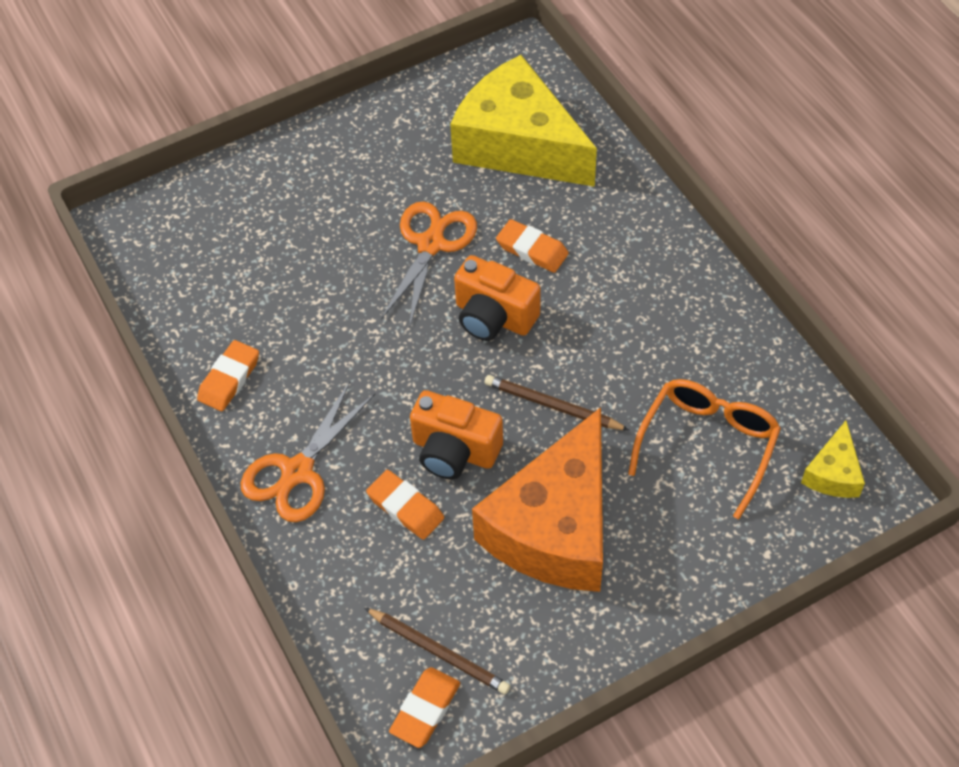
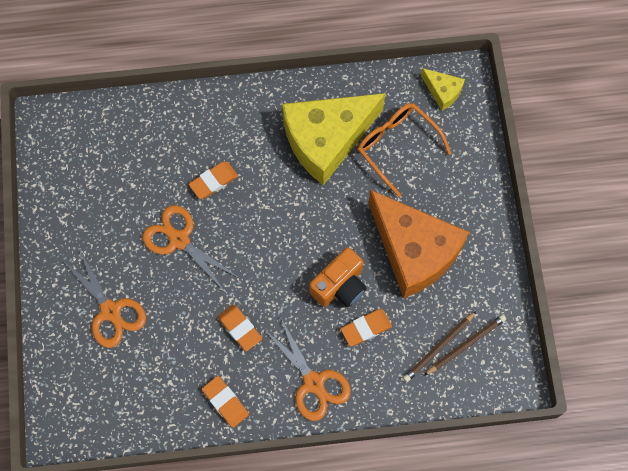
camera: 70 degrees left, 15 degrees up
orange eraser [389,667,460,748] -> orange eraser moved to [218,304,262,351]
yellow cheese [450,55,597,187] -> yellow cheese moved to [282,93,385,185]
orange camera [454,255,541,341] -> none
brown pencil [485,375,629,430] -> brown pencil moved to [403,311,477,382]
none -> orange scissors [65,248,146,348]

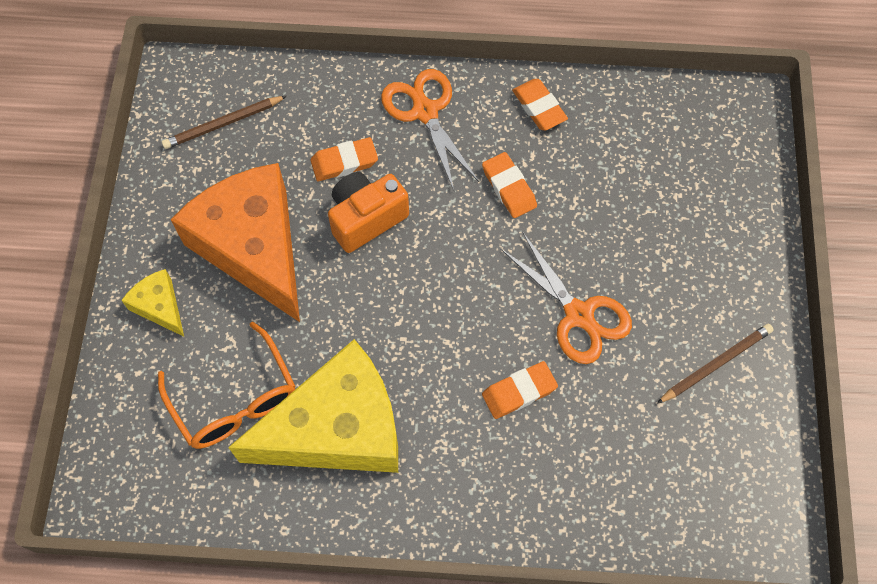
camera: 170 degrees left, 5 degrees down
orange scissors [65,248,146,348] -> none
brown pencil [403,311,477,382] -> brown pencil moved to [657,323,774,404]
yellow cheese [421,68,465,111] -> yellow cheese moved to [121,269,184,337]

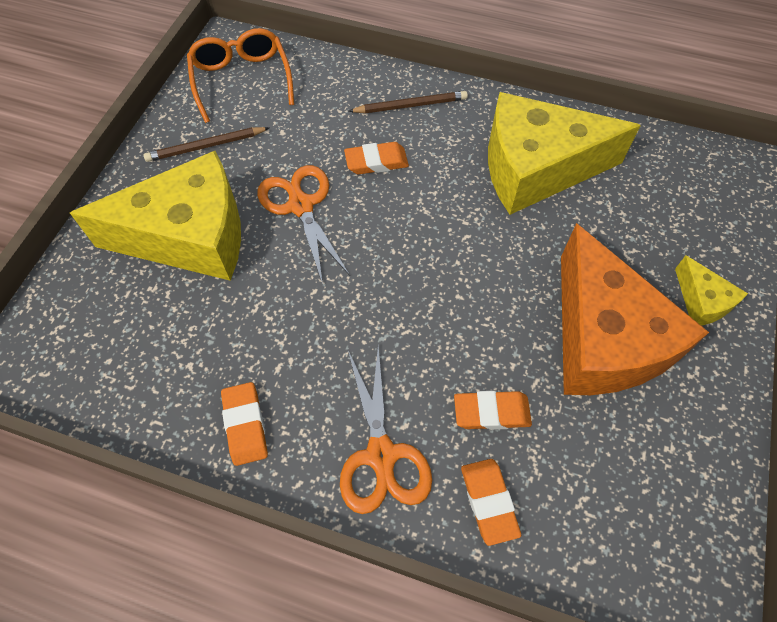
camera: 165 degrees left, 5 degrees down
orange glasses [158,321,295,449] -> orange glasses moved to [187,28,294,123]
brown pencil [162,96,287,149] -> brown pencil moved to [348,91,468,113]
orange camera [328,172,409,253] -> none
orange eraser [482,152,537,218] -> orange eraser moved to [461,459,521,546]
none -> yellow cheese [70,151,241,281]

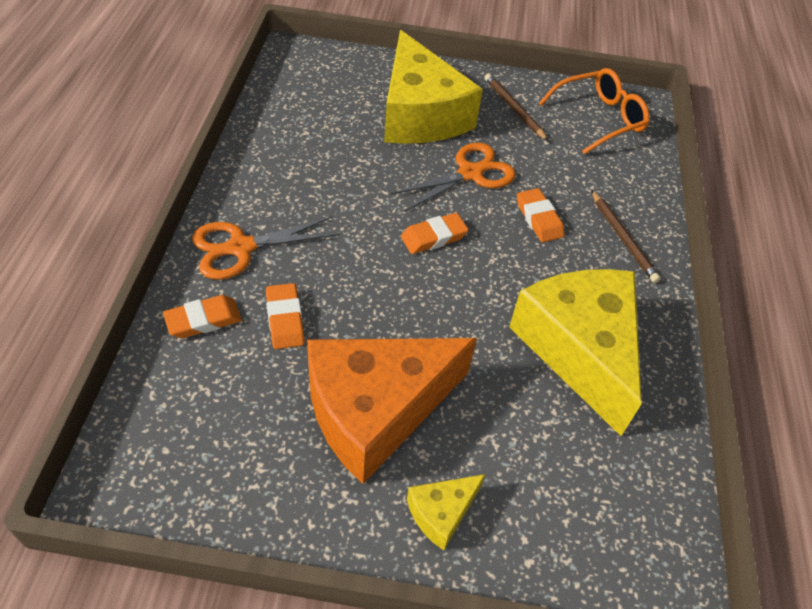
camera: 75 degrees right, 10 degrees down
orange eraser [221,382,268,466] -> orange eraser moved to [401,213,468,254]

